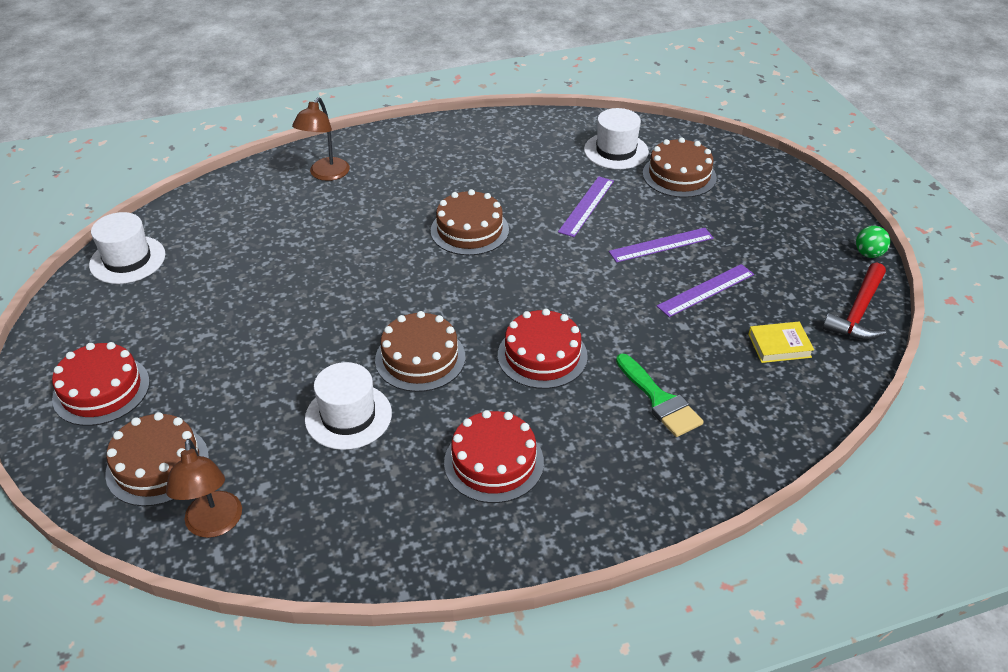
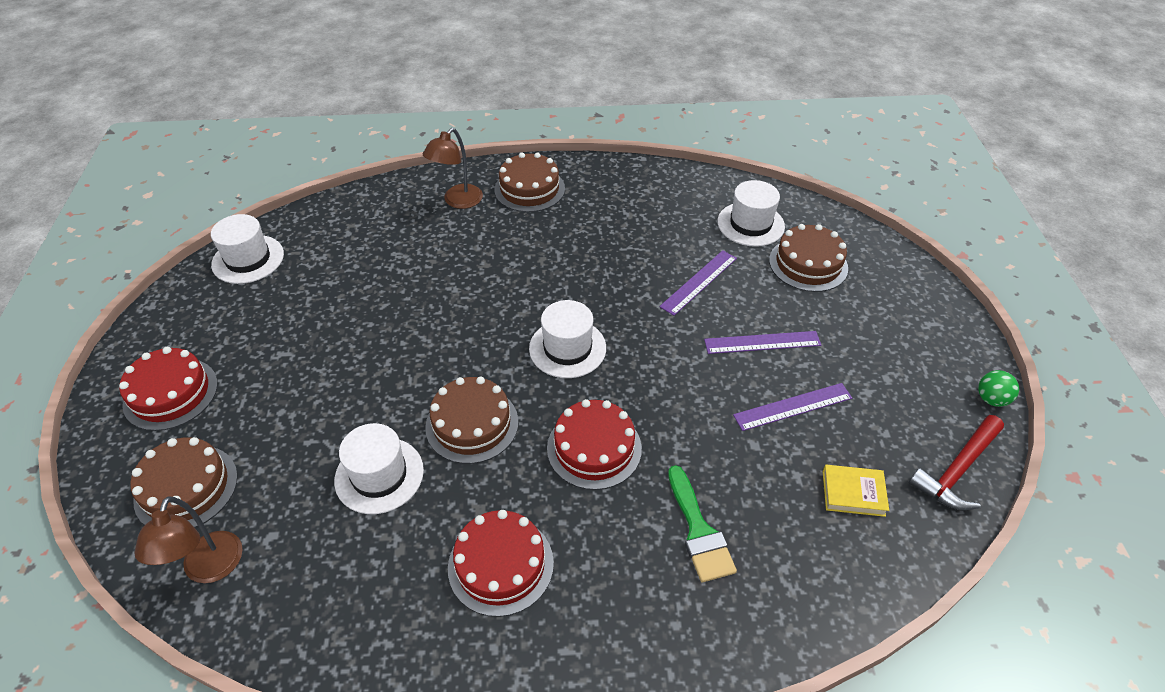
camera: 15 degrees right, 5 degrees up
brown cake [431,189,509,256] -> brown cake moved to [494,152,565,212]
none -> white hat [529,300,606,378]

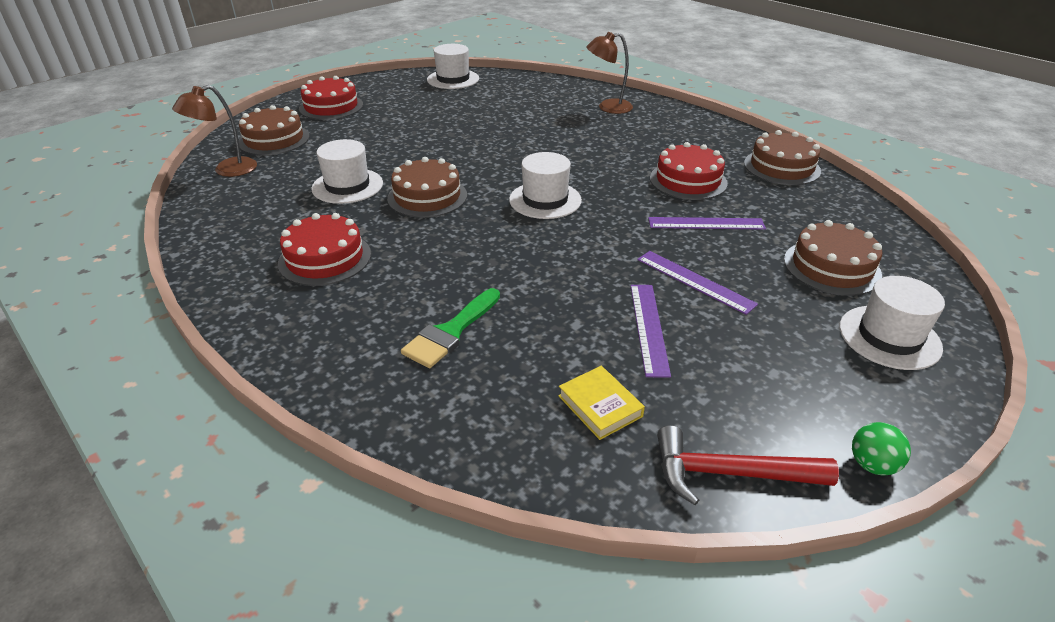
camera: 50 degrees right, 10 degrees down
brown cake [494,152,565,212] -> brown cake moved to [744,130,821,185]
red cake [547,399,642,490] -> red cake moved to [650,142,728,200]
white hat [717,180,785,247] -> white hat moved to [839,276,945,370]
purple ruler [733,383,852,431] -> purple ruler turned 60 degrees clockwise [630,285,671,378]

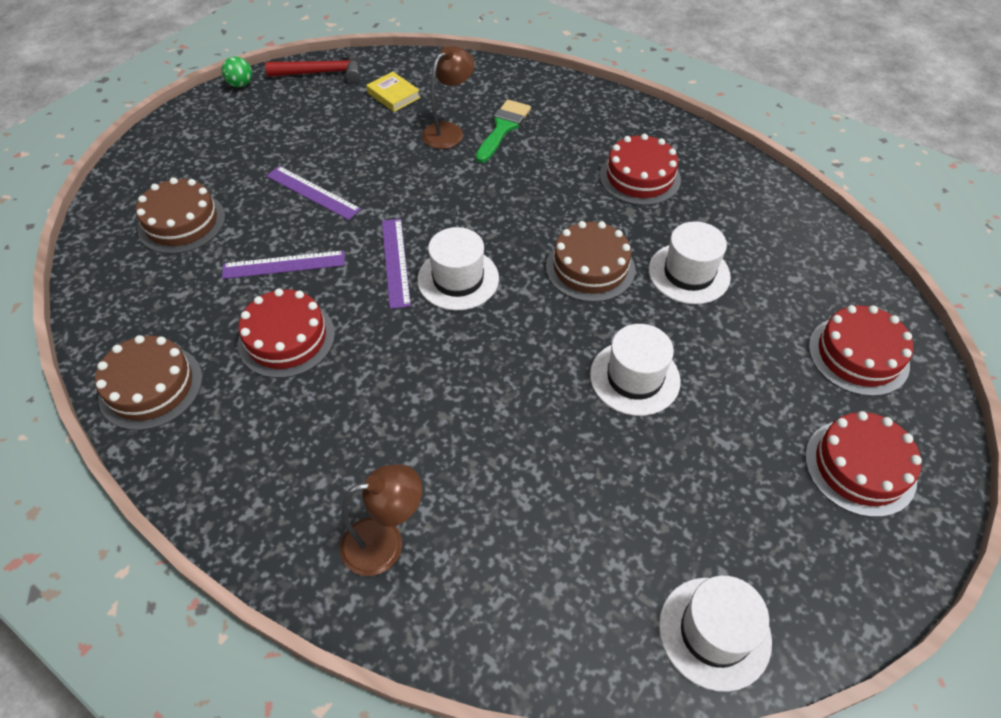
camera: 170 degrees right, 15 degrees up
brown lamp [172,85,257,177] -> brown lamp moved to [422,46,474,149]
brown cake [239,105,310,155] -> red cake [809,305,913,396]
purple ruler [630,285,671,378] -> purple ruler moved to [382,219,411,309]
white hat [839,276,945,370] -> white hat moved to [590,324,681,416]

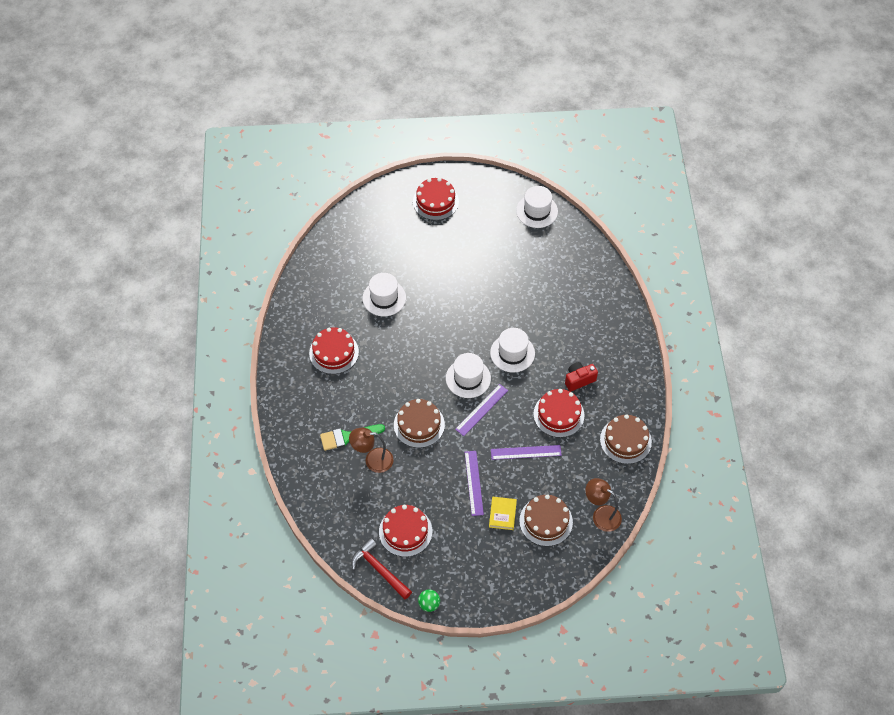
camera: 130 degrees left, 5 degrees up
purple ruler [222,250,345,279] -> purple ruler turned 45 degrees counterclockwise [491,445,562,460]
brown lamp [340,464,422,576] -> brown lamp moved to [585,478,622,532]
yellow book [366,72,420,112] -> yellow book moved to [489,497,517,530]
brown cake [546,221,635,302] -> brown cake moved to [394,399,445,448]
white hat [590,324,681,416] -> white hat moved to [490,328,535,373]
red cake [809,305,913,396] -> red cake moved to [379,505,432,557]
none -> red camera [565,362,598,392]

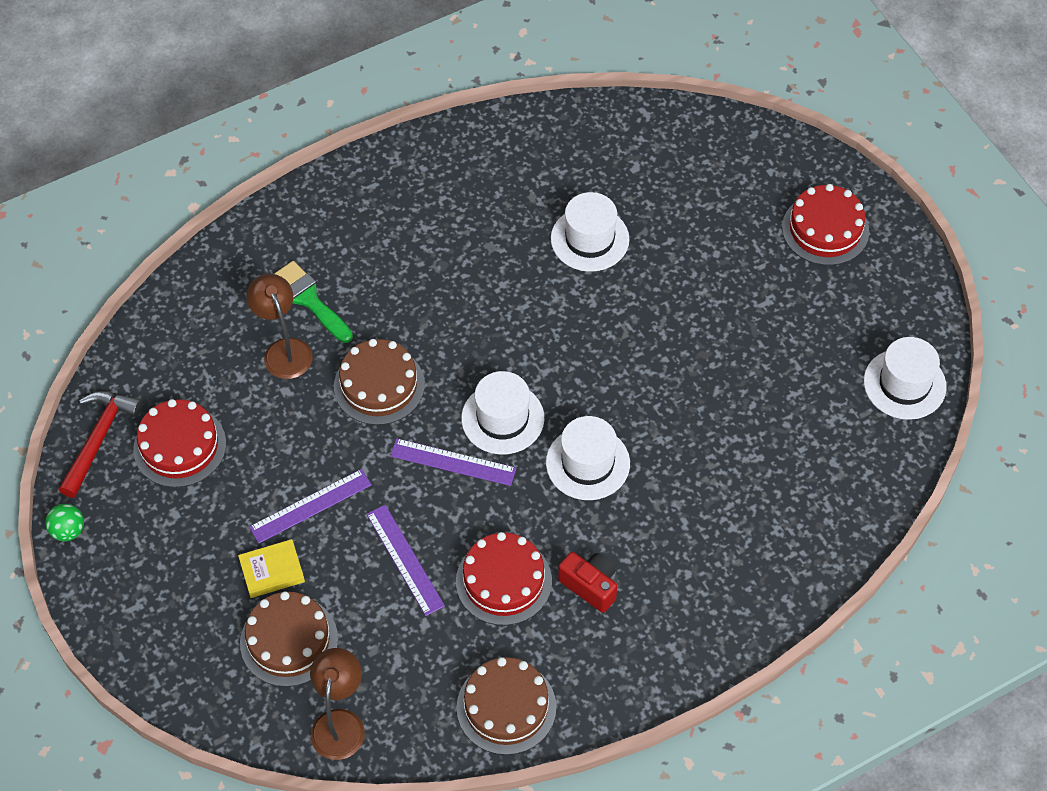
camera: 65 degrees right, 0 degrees up
red cake [309,327,359,374] -> none

